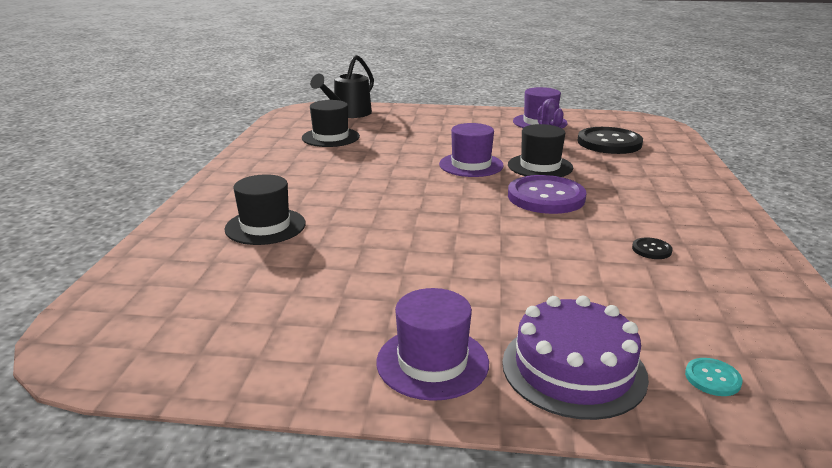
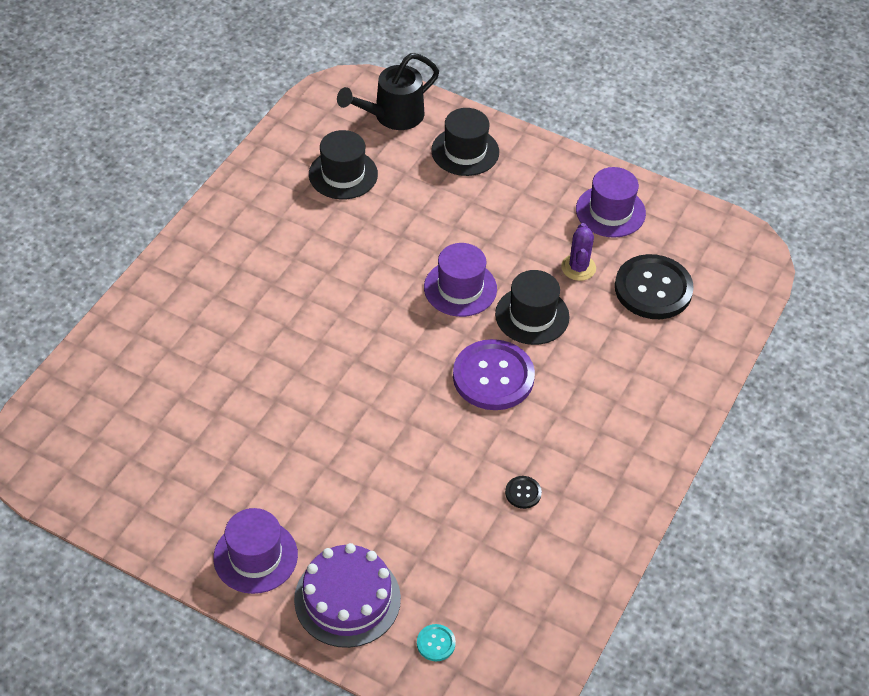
camera: 20 degrees right, 25 degrees up
black hat [224,174,306,245] -> black hat moved to [431,108,499,176]

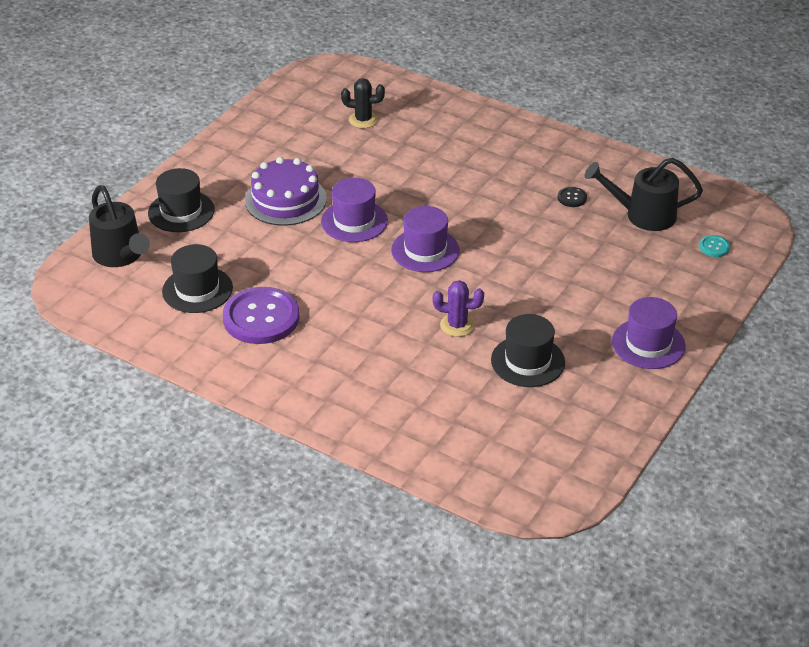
camera: 85 degrees left, 10 degrees down
purple cake [294,543,401,648] -> purple cake moved to [245,157,327,226]
purple button [453,339,535,410] -> purple button moved to [223,287,300,344]
black hat [495,270,570,345] -> black hat moved to [491,314,565,387]
purple cactus [561,223,596,281] -> purple cactus moved to [433,280,484,337]
purple hat [576,167,646,238] -> purple hat moved to [391,206,460,272]
black button [615,254,694,319] -> black cactus [341,78,385,128]
none -> black watering can [584,158,703,231]

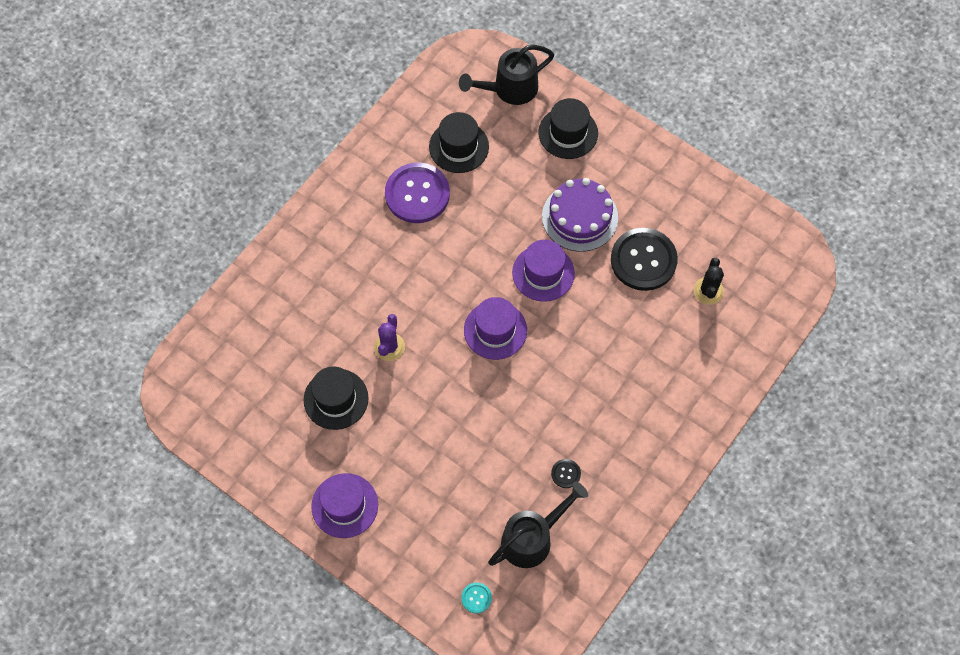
camera: 95 degrees right, 25 degrees up
black watering can [584,158,703,231] -> black watering can turned 45 degrees clockwise [488,482,588,568]
none -> black button [611,228,678,291]

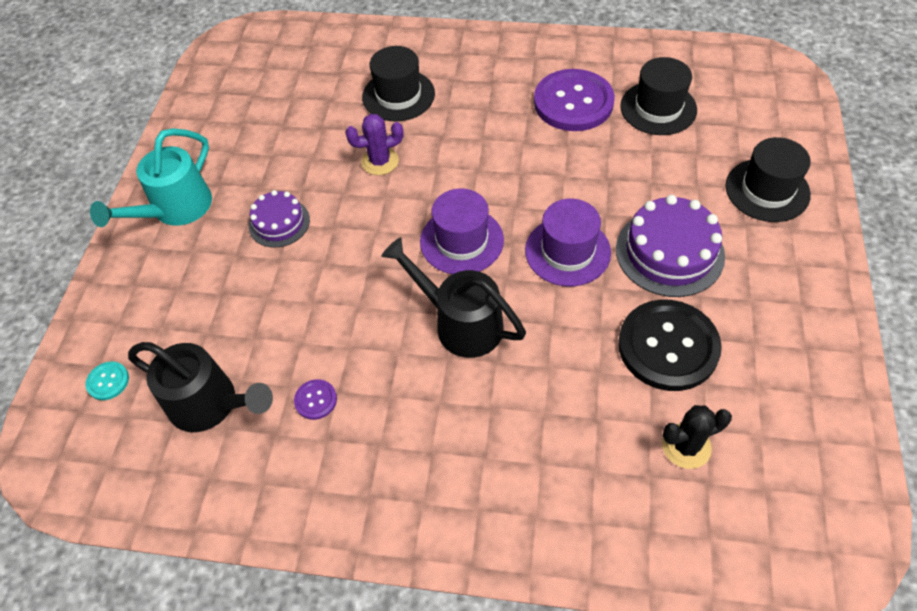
camera: 65 degrees right, 10 degrees down
black hat [304,366,368,430] -> black hat moved to [362,46,435,122]
purple hat [311,473,378,538] -> turquoise watering can [90,128,212,227]
black watering can [459,45,554,105] -> black watering can moved to [381,237,526,358]
black button [551,459,581,488] -> purple button [294,379,337,420]
none -> purple cake [249,190,310,248]

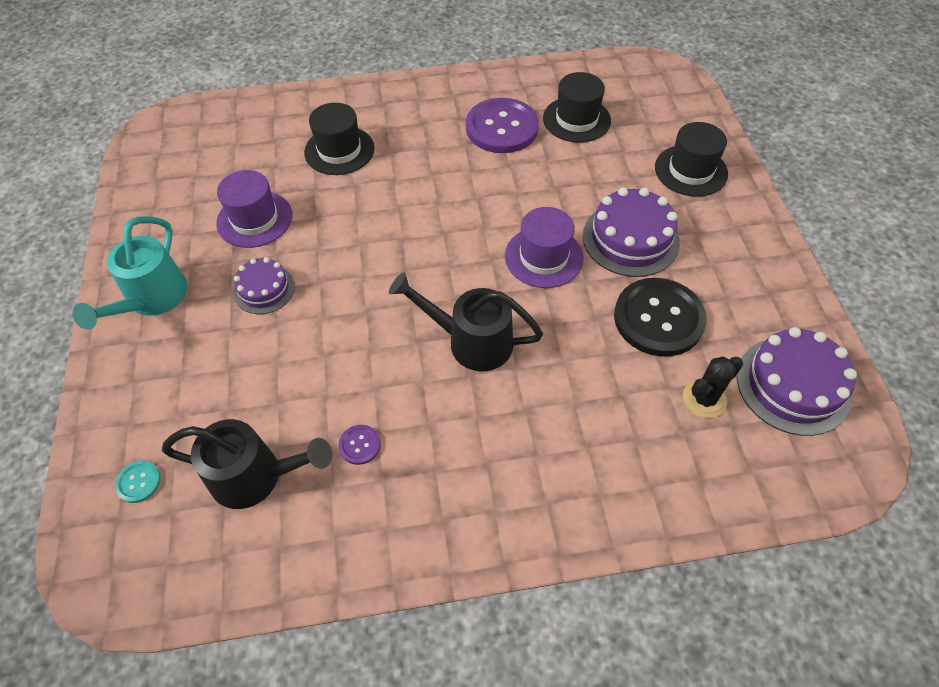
camera: 20 degrees left, 0 degrees up
purple cactus [345,114,403,175] -> none
purple hat [420,188,504,274] -> purple hat moved to [216,170,293,248]
none -> purple cake [737,327,857,436]

